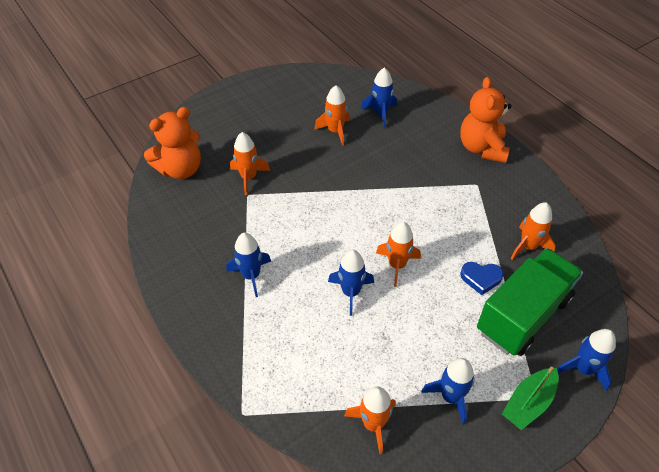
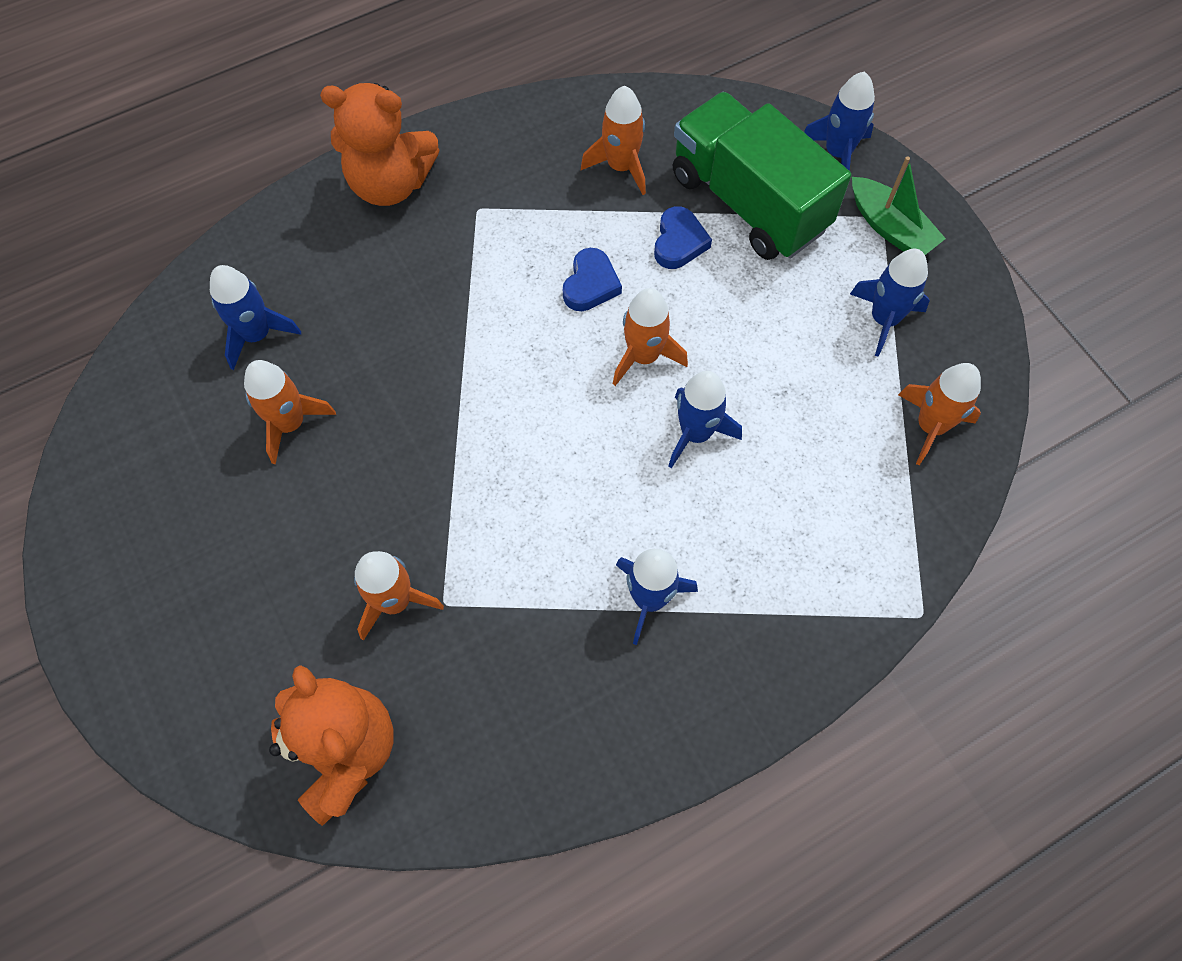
camera: 85 degrees left, 15 degrees up
none -> blue heart [563,248,622,311]

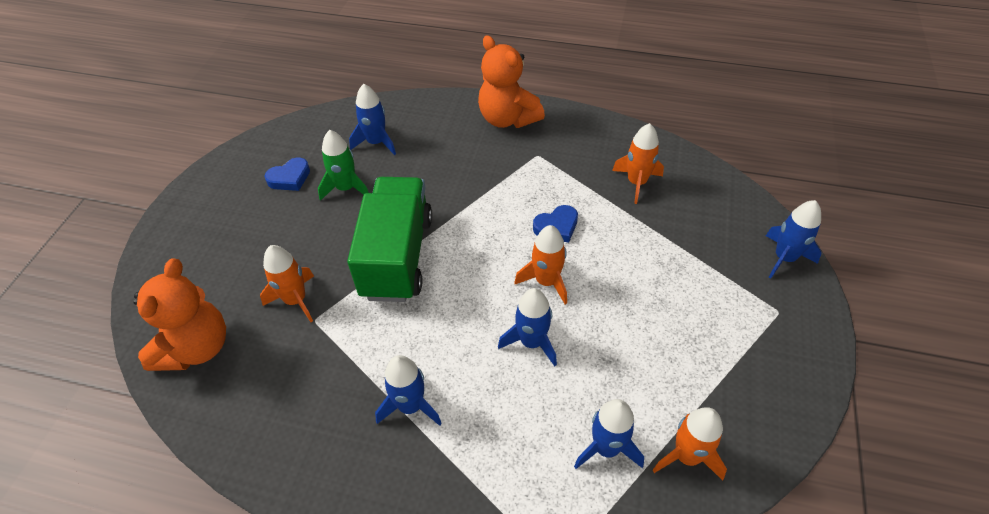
camera: 45 degrees right, 15 degrees down
orange rocket [244,360,336,464] -> green rocket [318,130,369,201]
blue heart [654,206,712,269] -> blue heart moved to [264,158,310,191]
green truck [672,92,851,260] -> green truck moved to [347,177,432,302]
blue rocket [850,249,930,357] -> blue rocket moved to [574,399,644,469]
green boat [852,156,946,255] -> none

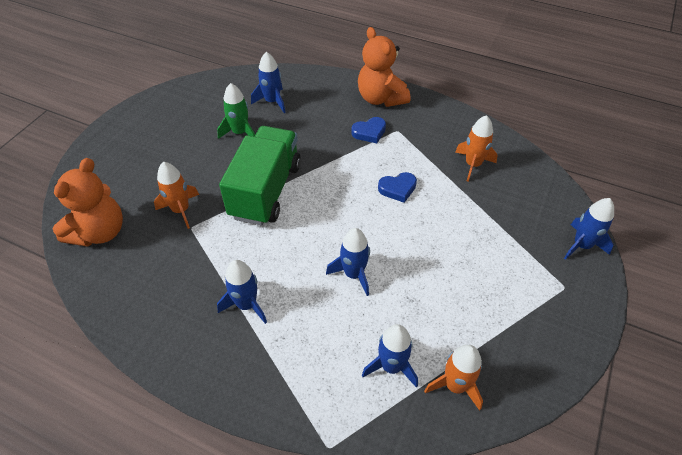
camera: 10 degrees right, 0 degrees up
blue heart [264,158,310,191] -> blue heart moved to [351,117,386,143]
orange rocket [514,225,567,304] -> none

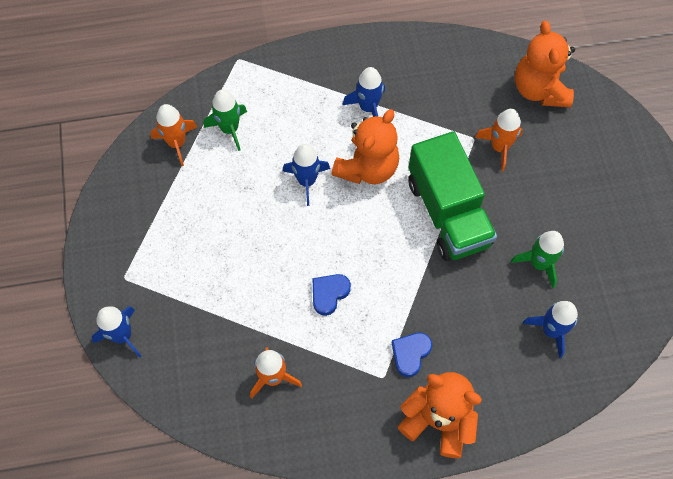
camera: 145 degrees right, 15 degrees up
blue rocket [362,324,418,388] -> green rocket [204,90,247,151]
none -> orange teddy bear [332,109,399,184]

